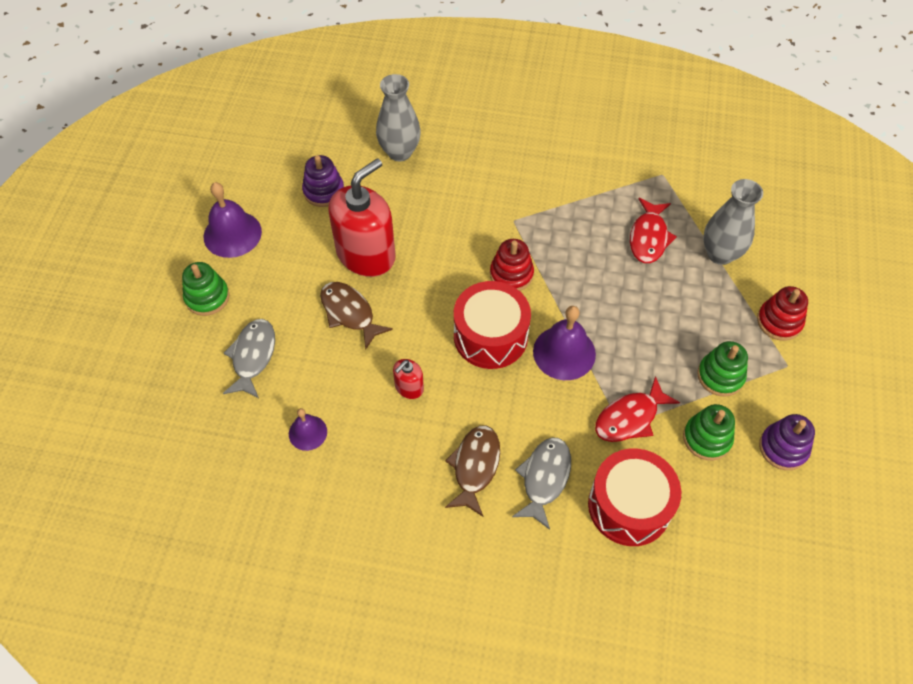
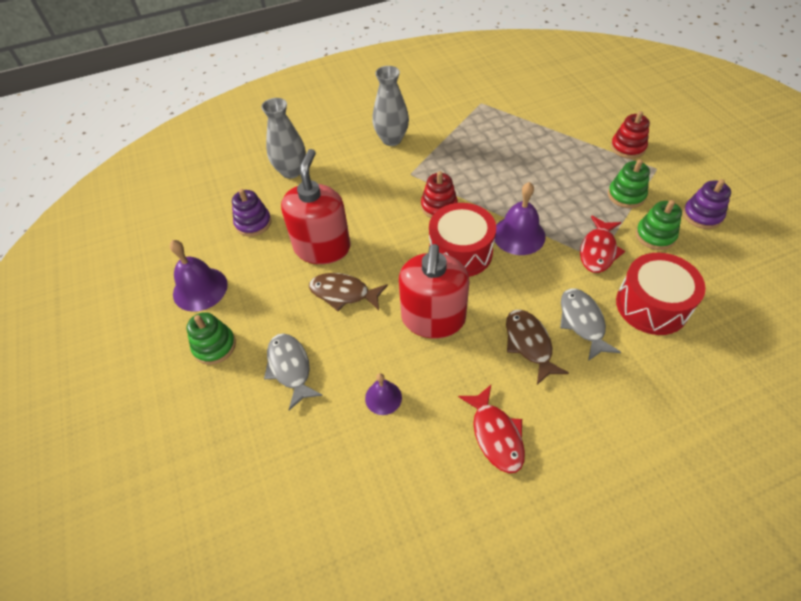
camera: 30 degrees left, 5 degrees down
red soap dispenser [393,359,424,399] -> red soap dispenser [399,244,469,338], size x2.26
red fish [630,198,677,263] -> red fish moved to [458,385,525,473]
grey vase [703,179,763,265] -> grey vase moved to [372,66,409,146]

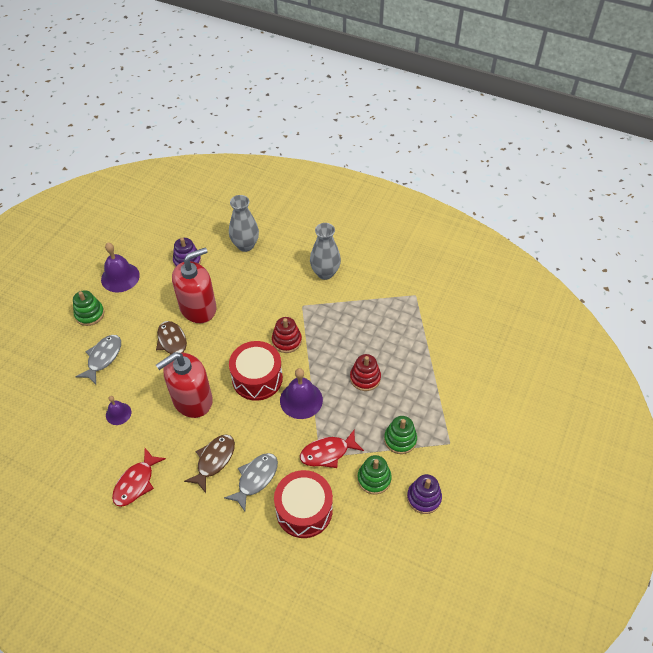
camera: 45 degrees right, 0 degrees up
red stacking toy [611,111,650,159] -> red stacking toy moved to [350,354,381,391]

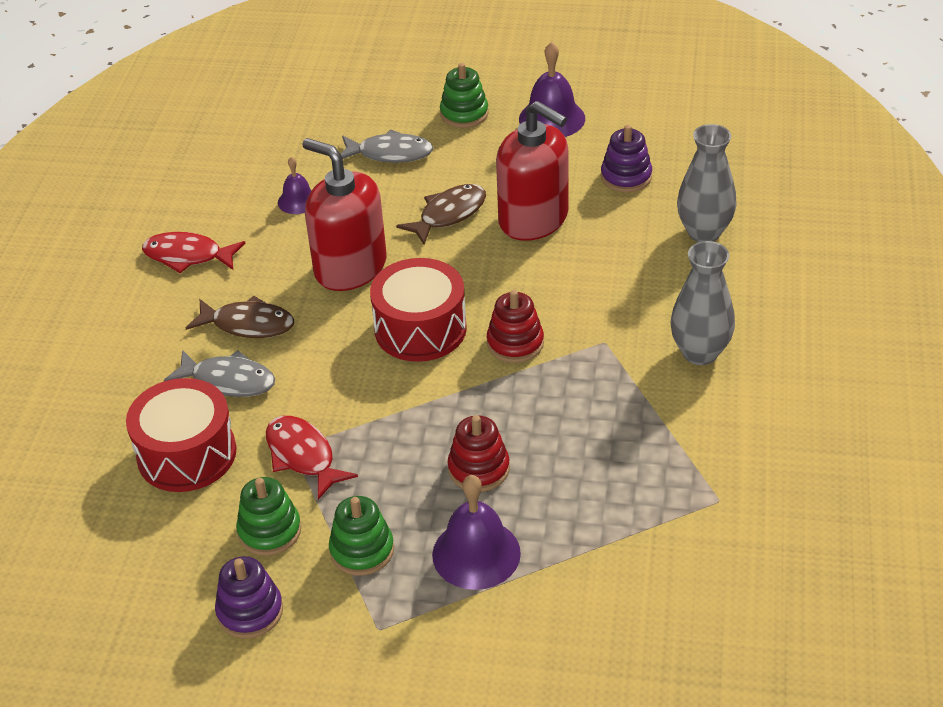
camera: 75 degrees right, 10 degrees down
purple bell [280,368,323,419] -> purple bell moved to [432,475,521,590]

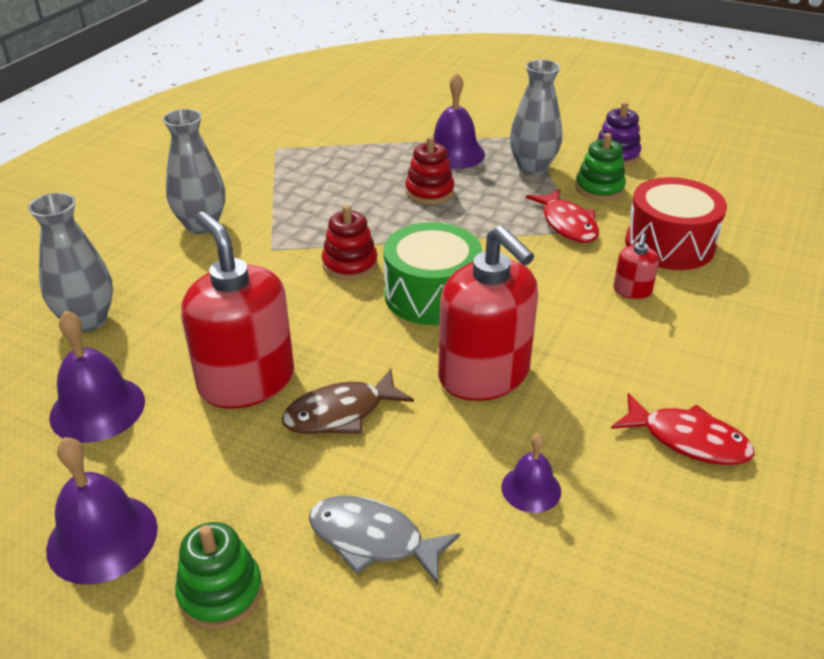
camera: 165 degrees left, 5 degrees down
grey fish [164,350,275,397] -> red soap dispenser [613,233,659,299]
brown fish [186,296,294,338] -> none
green stacking toy [329,496,394,576] -> grey vase [510,60,562,175]
red drum [370,258,467,362] -> green drum [383,222,482,325]
purple stacking toy [601,125,652,192] -> purple bell [49,310,145,443]

